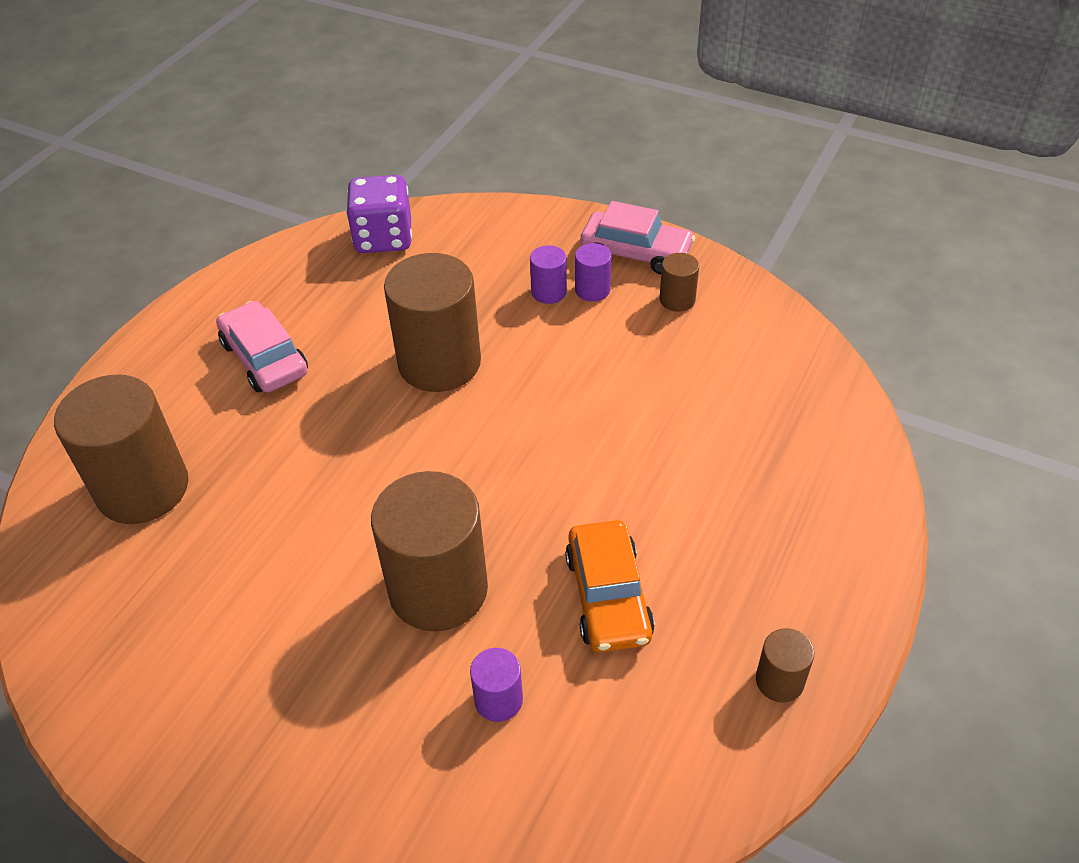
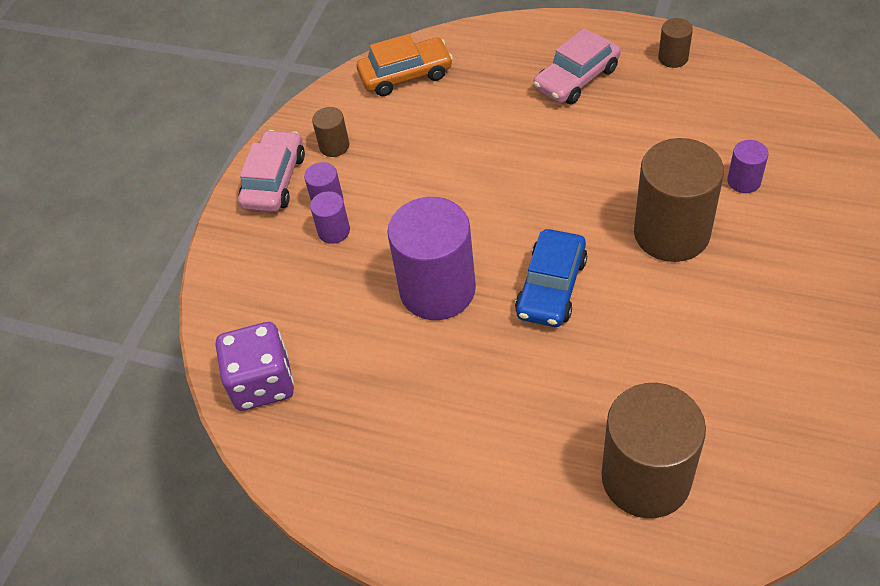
camera: 95 degrees left, 5 degrees up
pink car [216,301,308,392] -> pink car moved to [533,28,621,104]
brown cylinder [384,253,481,392] -> purple cylinder [387,197,476,320]
orange car [565,520,655,652] -> orange car moved to [357,34,453,96]
none -> blue car [515,229,587,327]

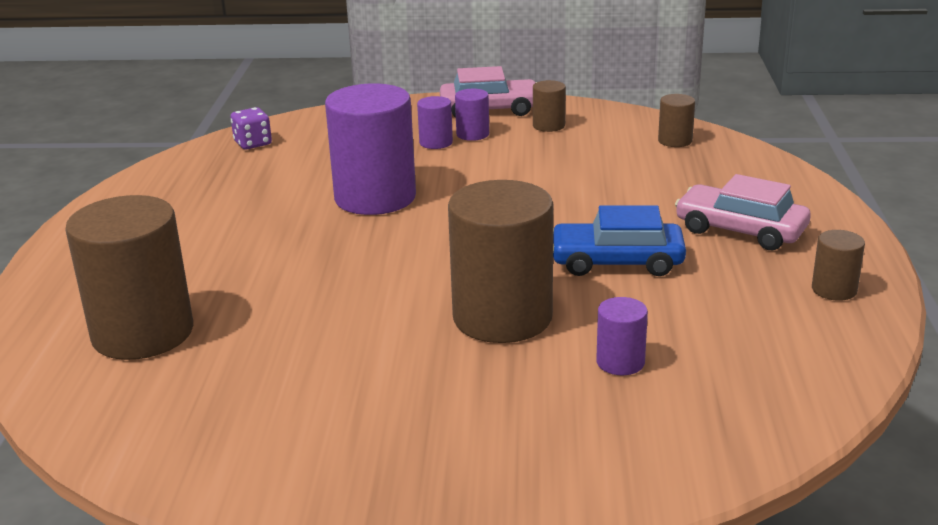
camera: 70 degrees right, 25 degrees down
purple dice [216,322,294,411] -> purple dice [230,107,272,149], size x0.57
orange car [357,34,453,96] -> brown cylinder [658,94,695,147]
blue car [515,229,587,327] -> blue car moved to [553,205,686,276]

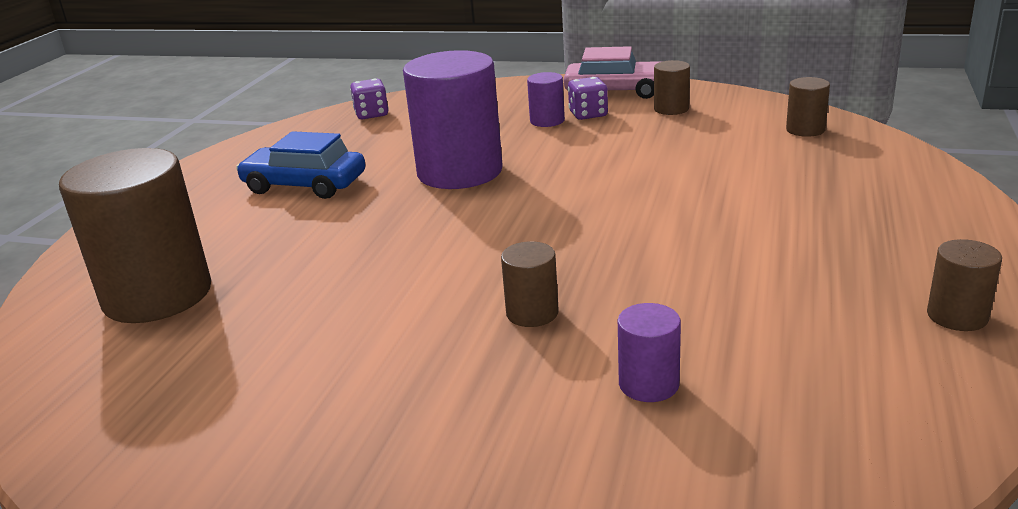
camera: 15 degrees right, 0 degrees up
brown cylinder [448,180,553,343] -> brown cylinder [501,241,559,327], size x0.45
purple cylinder [455,89,489,141] -> purple dice [568,77,608,120]
blue car [553,205,686,276] -> blue car moved to [236,131,366,199]
pink car [675,174,811,250] -> none

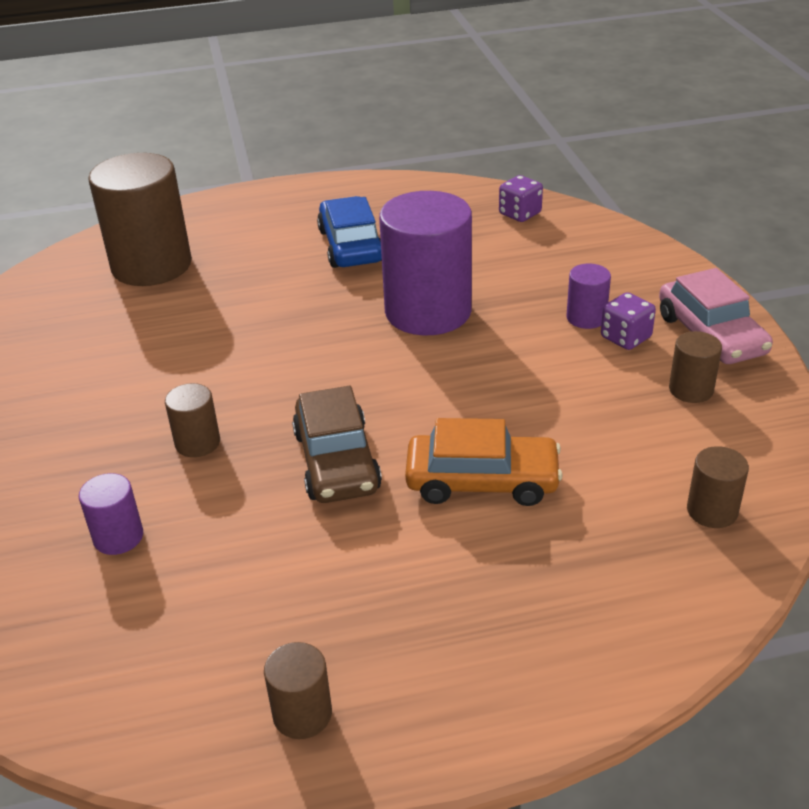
camera: 60 degrees right, 10 degrees up
none -> brown car [292,386,382,503]
none -> orange car [405,418,563,506]

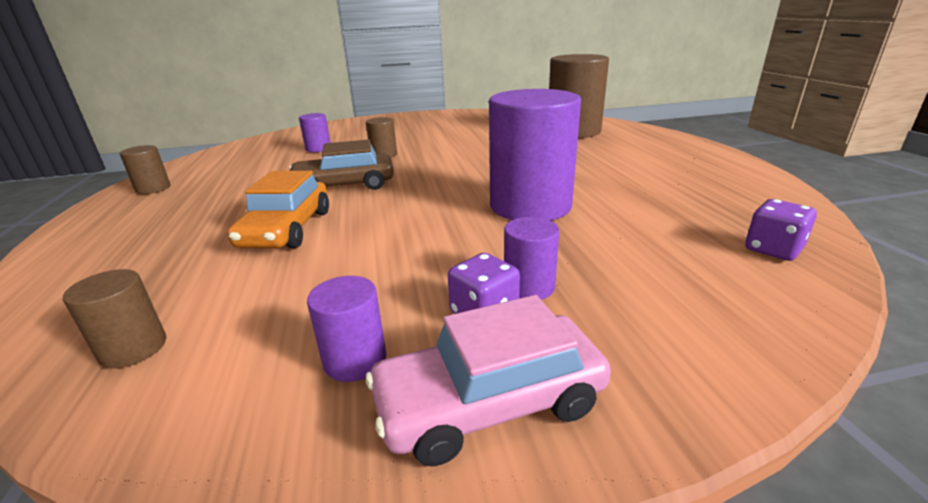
camera: 90 degrees right, 10 degrees down
blue car [317,196,382,268] -> none
brown cylinder [669,331,722,403] -> purple cylinder [307,276,386,382]

